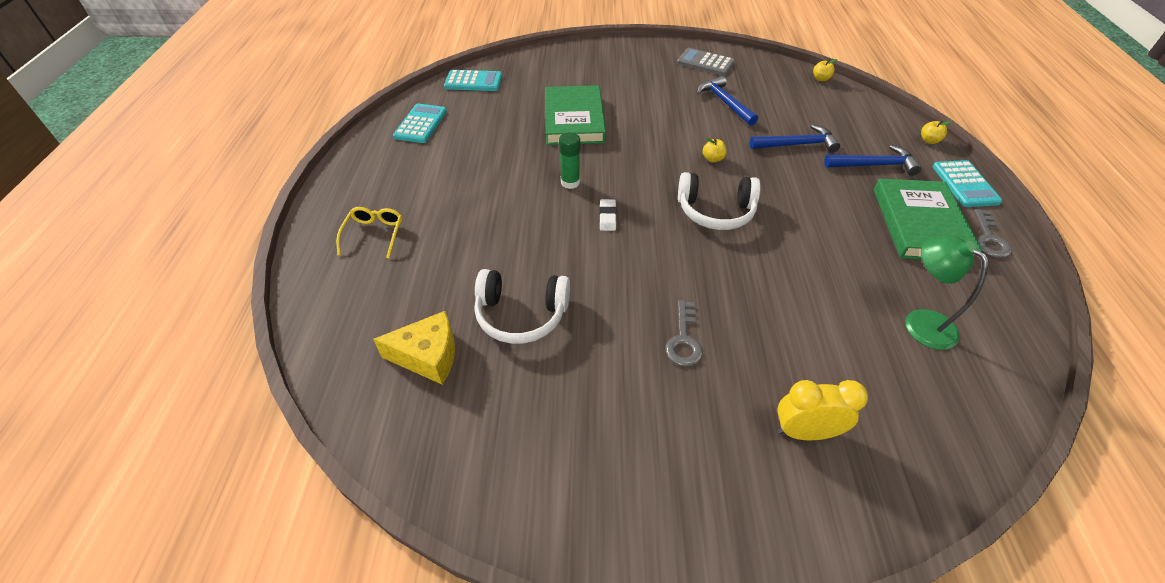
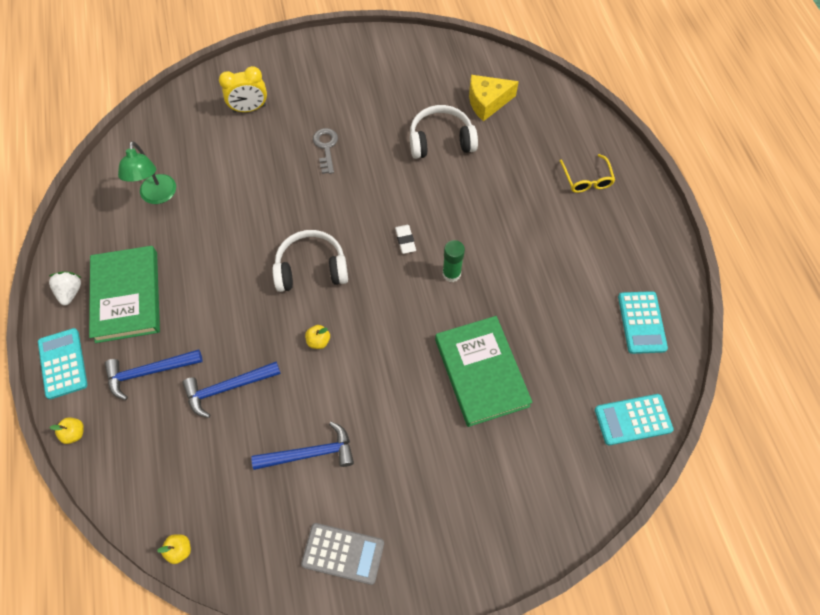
camera: 165 degrees right, 15 degrees up
blue hammer [697,76,758,126] -> blue hammer turned 60 degrees counterclockwise [251,421,354,470]
green lamp [906,235,988,350] -> green lamp turned 45 degrees clockwise [118,141,176,204]
grey key [974,209,1012,258] -> white strawberry [49,271,81,305]

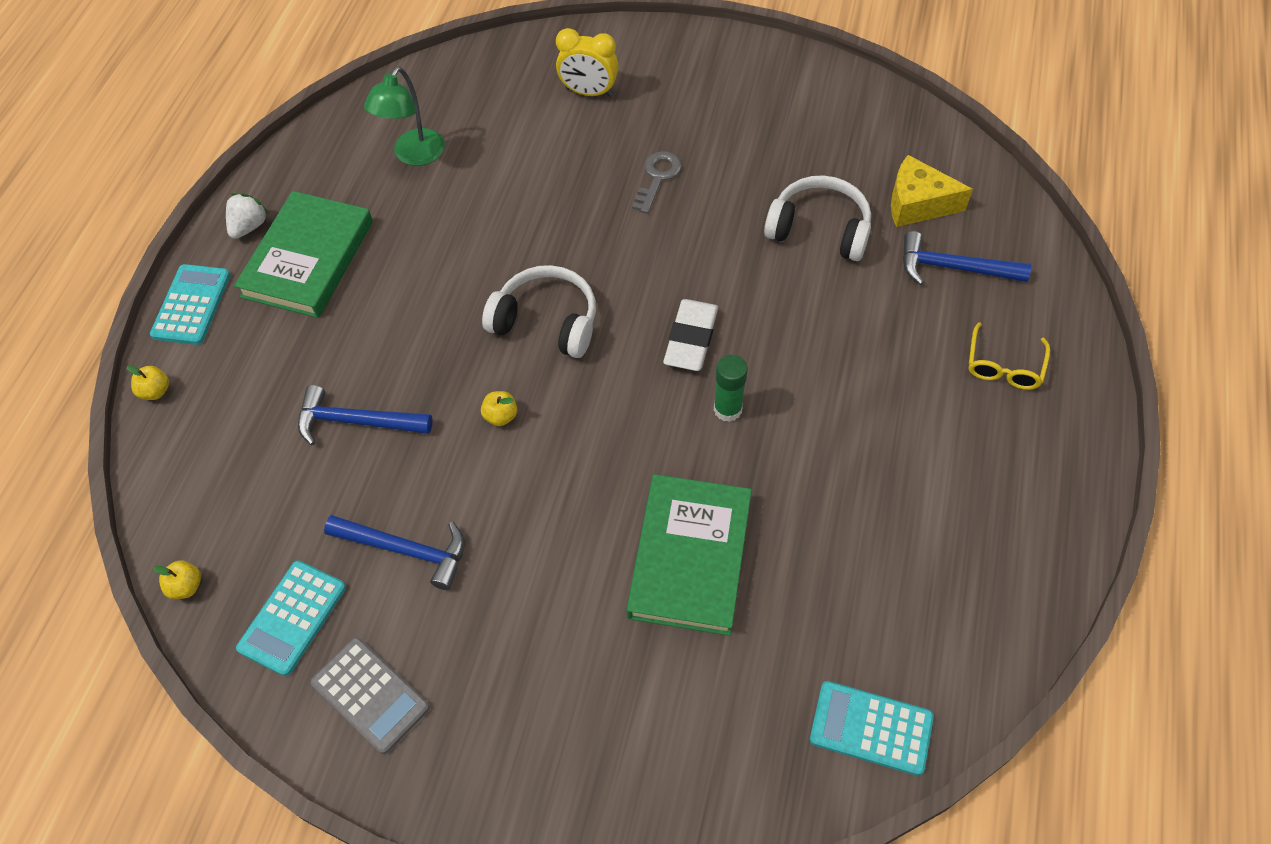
camera: 30 degrees right, 5 degrees down
blue hammer [105,349,203,400] -> blue hammer moved to [903,231,1031,285]
white eraser [395,225,416,254] -> white eraser [663,299,718,371], size x1.72
turquoise calculator [618,291,668,354] -> turquoise calculator moved to [236,560,346,676]

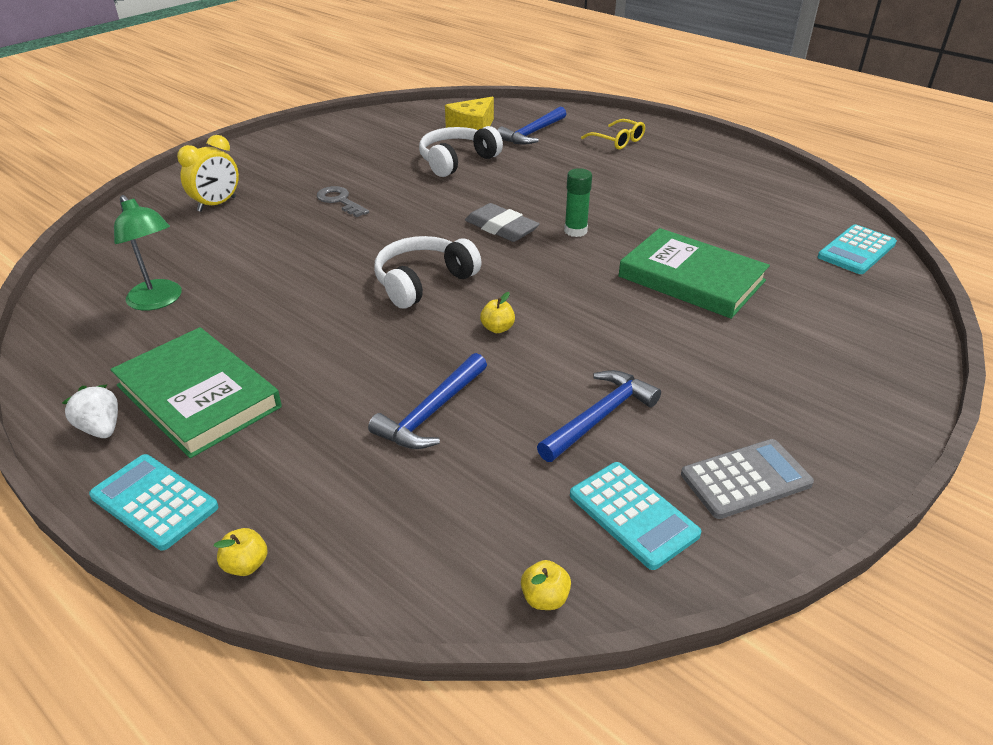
camera: 65 degrees left, 20 degrees down
white eraser [663,299,718,371] -> grey eraser [465,203,540,242]

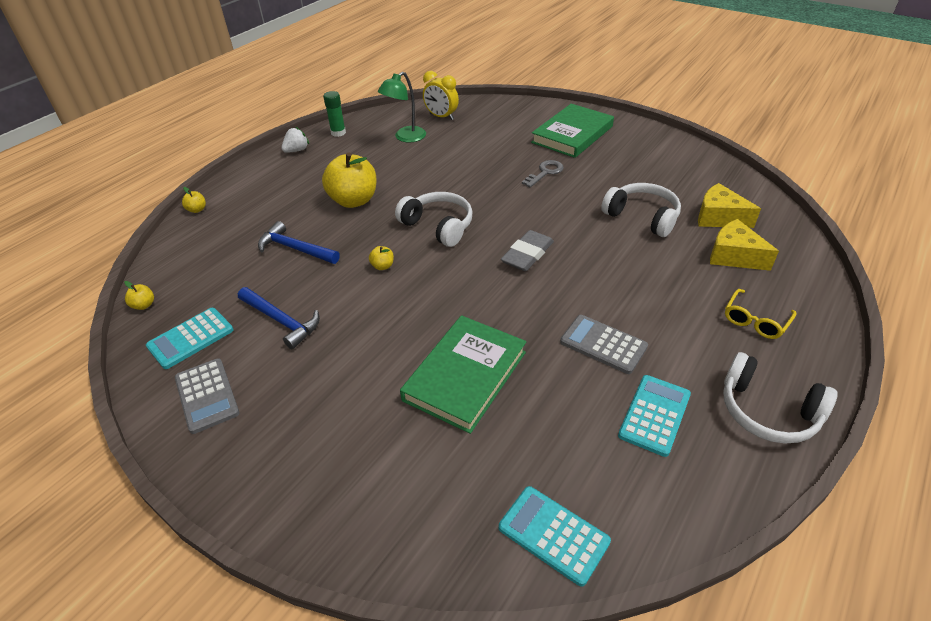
camera: 85 degrees right, 5 degrees up
turquoise calculator [89,454,218,550] -> turquoise calculator moved to [618,375,691,457]
green book [111,327,282,458] -> green book moved to [531,104,614,158]
yellow clock [177,135,239,212] -> yellow clock moved to [423,71,459,120]
blue hammer [498,106,566,145] -> yellow cheese [710,219,779,271]
green glue stick [564,168,592,237] -> green glue stick moved to [323,91,346,137]
none -> yellow apple [322,152,376,208]
none -> grey calculator [560,315,648,374]
none -> white headphones [723,352,837,444]

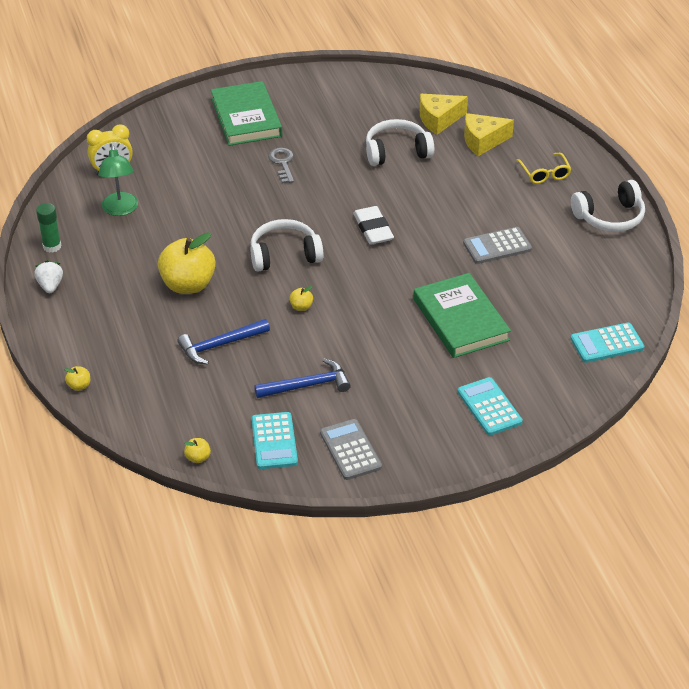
camera: 55 degrees left, 0 degrees up
grey calculator [175,358,239,434] -> grey calculator turned 120 degrees counterclockwise [320,419,382,480]
grey eraser [501,230,554,271] -> white eraser [353,206,394,245]
turquoise calculator [618,375,691,457] -> turquoise calculator moved to [457,377,523,435]

